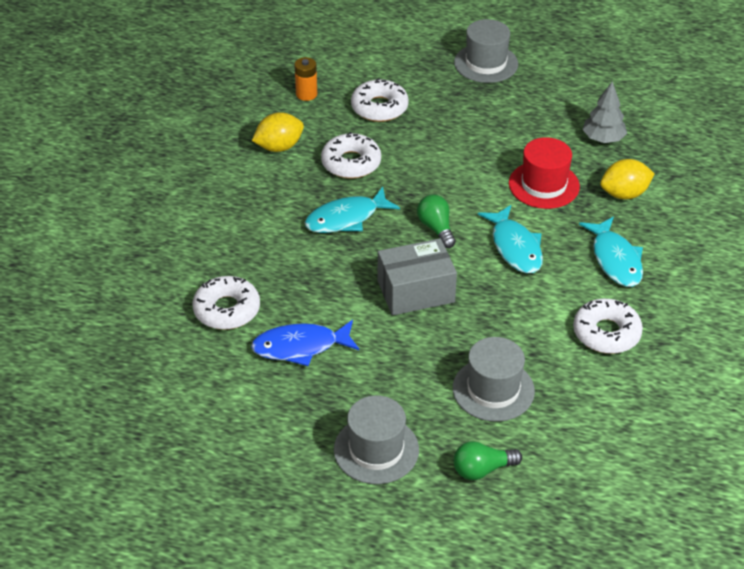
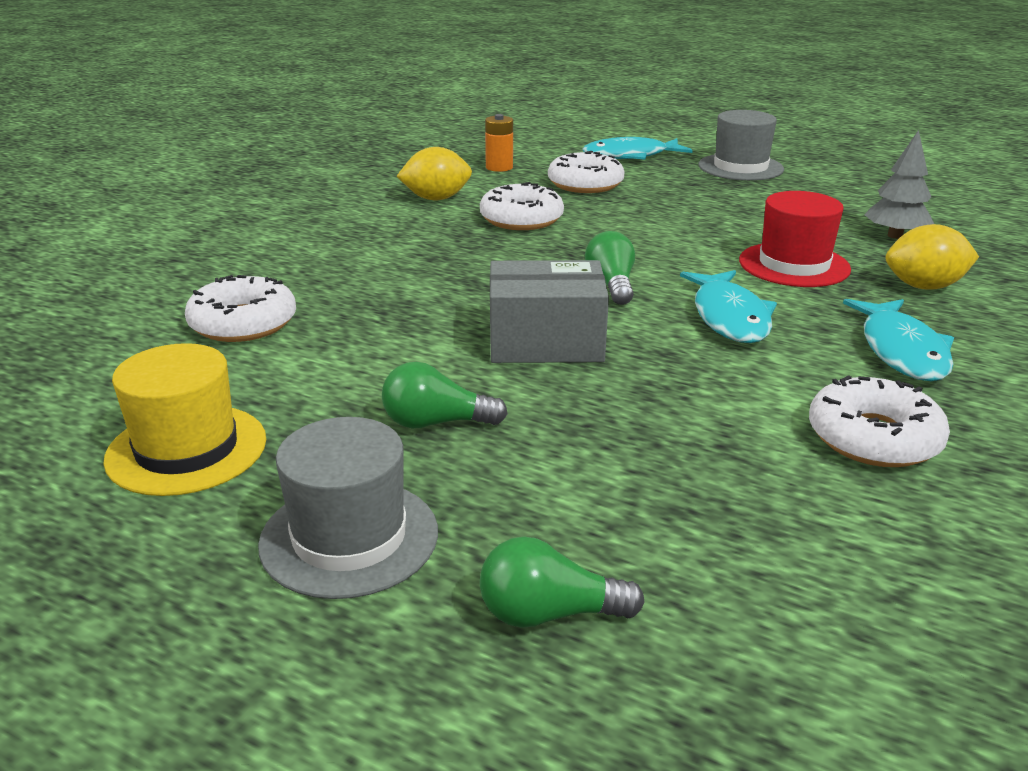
camera: 15 degrees right, 15 degrees down
blue fish [251,320,359,366] -> none
turquoise fish [304,187,400,233] -> turquoise fish moved to [583,137,693,160]
grey hat [453,337,535,422] -> none
none -> yellow hat [103,343,266,496]
none -> green light bulb [382,362,508,428]

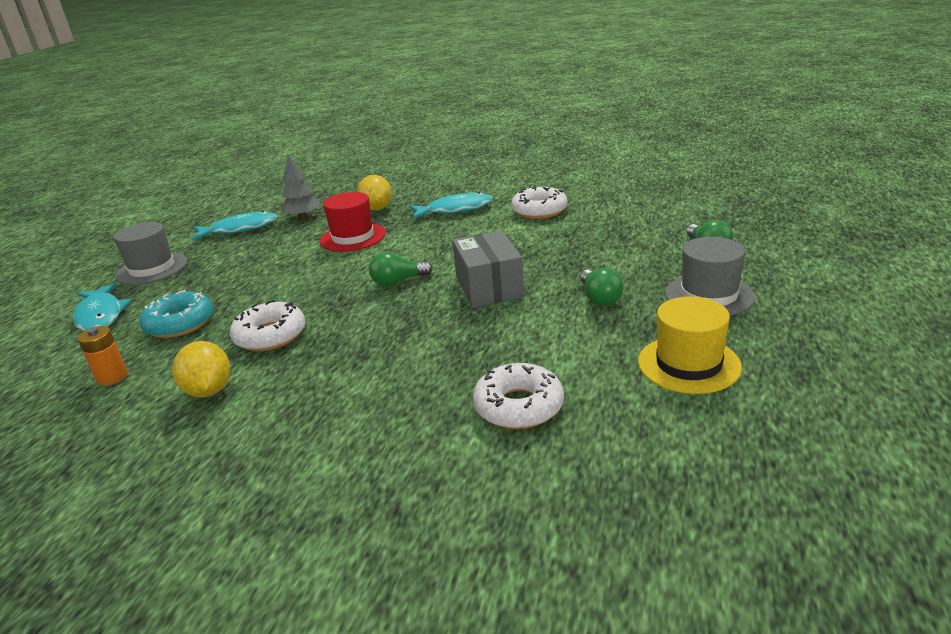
camera: 100 degrees left, 0 degrees up
white donut [548,151,625,193] -> turquoise donut [139,290,213,338]
turquoise fish [680,270,777,343] -> turquoise fish moved to [192,211,277,240]

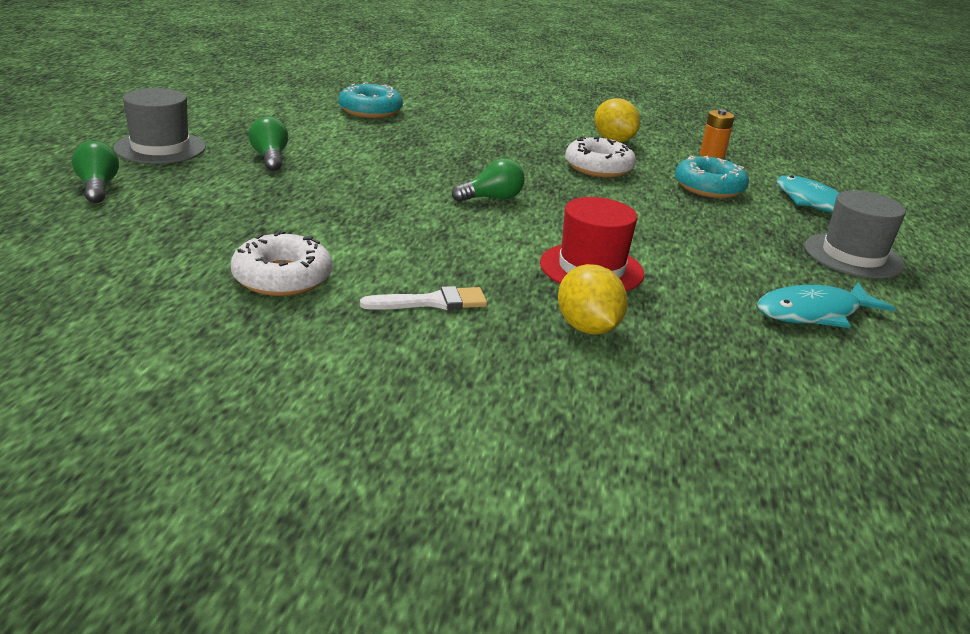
camera: 170 degrees right, 0 degrees up
grey tree [280,155,319,219] -> none
turquoise fish [409,192,493,219] -> white brush [360,286,487,310]
grey box [452,230,525,308] -> none
white donut [473,363,564,429] -> turquoise donut [338,82,403,118]
yellow hat [638,296,742,394] -> none

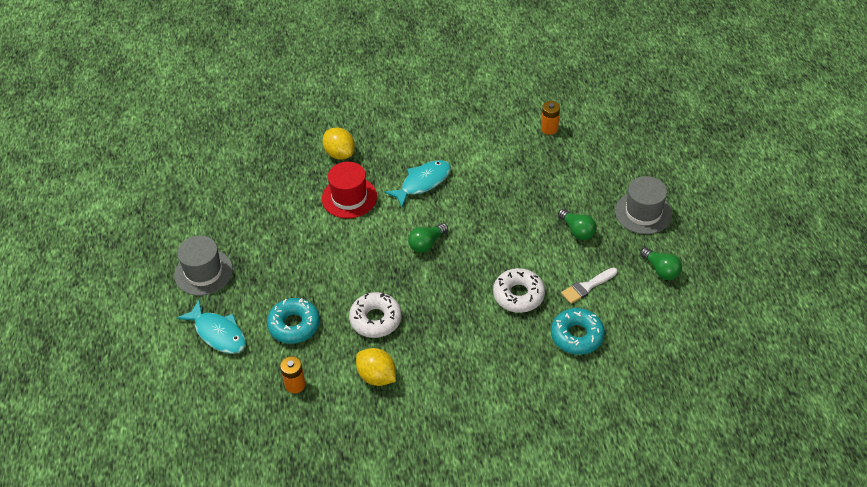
camera: 165 degrees right, 20 degrees up
green light bulb [72,141,119,203] -> green light bulb moved to [640,247,682,280]
white donut [231,231,332,296] -> white donut moved to [493,268,545,313]
white brush [360,286,487,310] -> white brush moved to [561,268,618,304]
turquoise fish [757,282,895,328] -> turquoise fish moved to [384,160,451,208]
none -> orange battery [541,101,560,135]

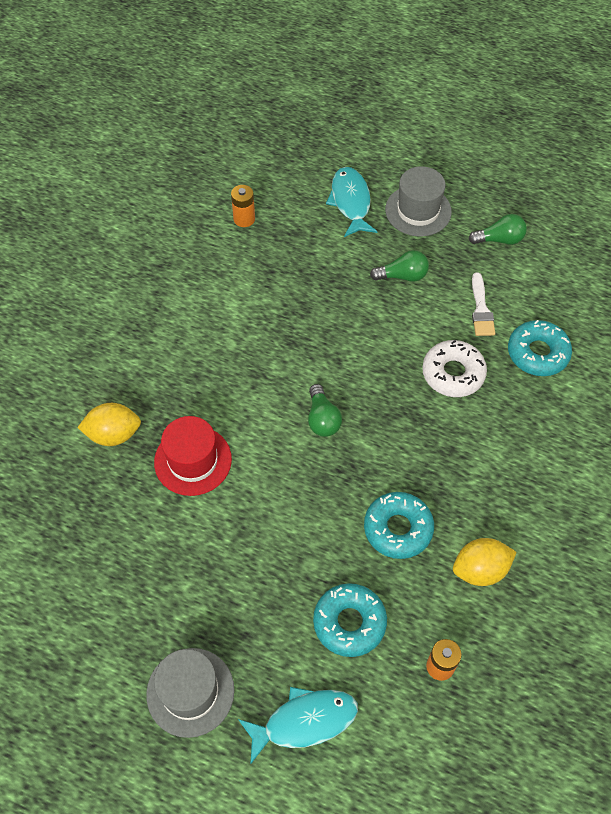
camera: 60 degrees left, 10 degrees up
white donut [349,292,402,338] -> turquoise donut [364,492,434,559]
turquoise fish [384,160,451,208] -> turquoise fish moved to [326,167,377,237]

